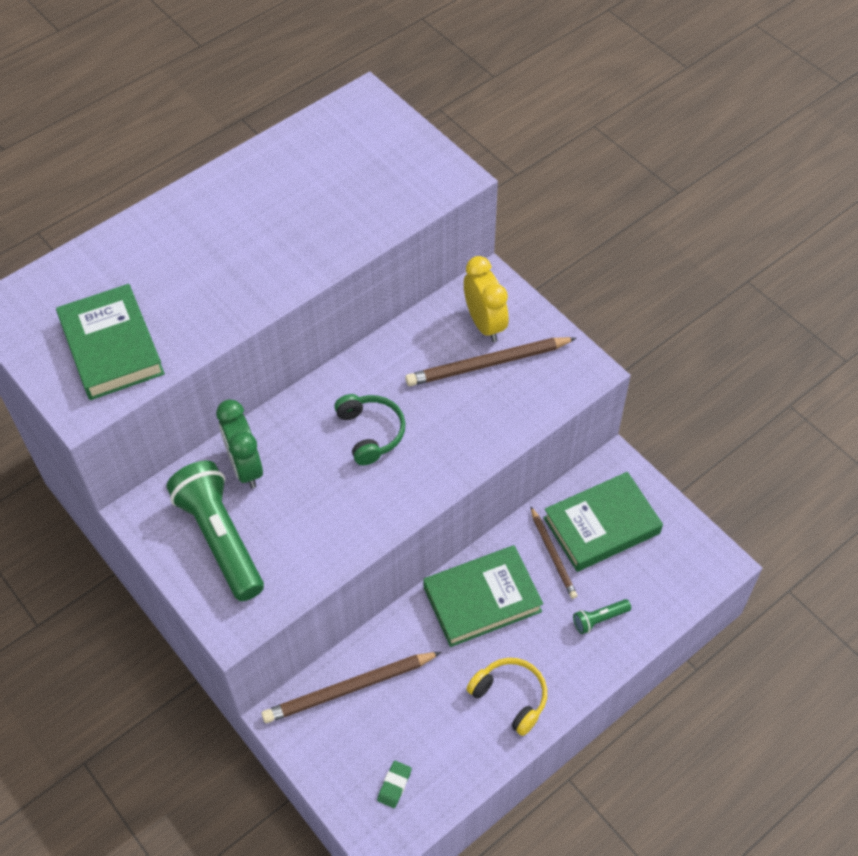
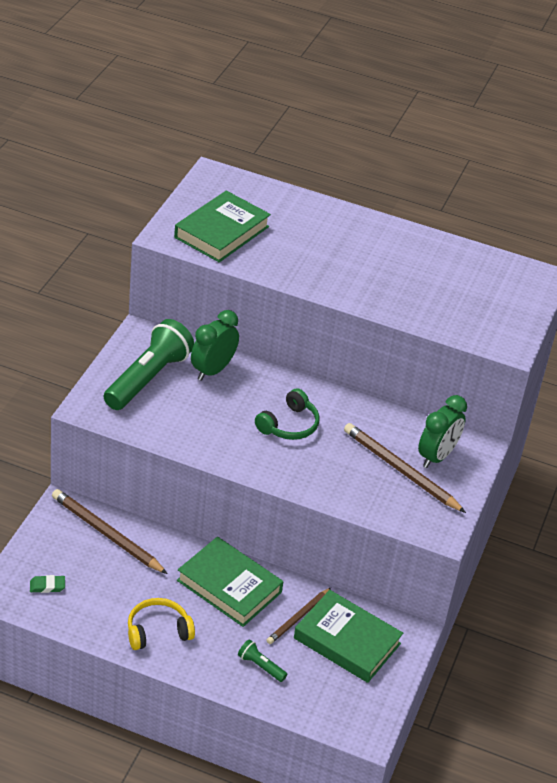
camera: 55 degrees right, 15 degrees down
yellow clock [464,256,509,342] -> green clock [418,395,467,468]
yellow headphones [467,658,547,736] -> yellow headphones turned 120 degrees counterclockwise [128,598,195,650]

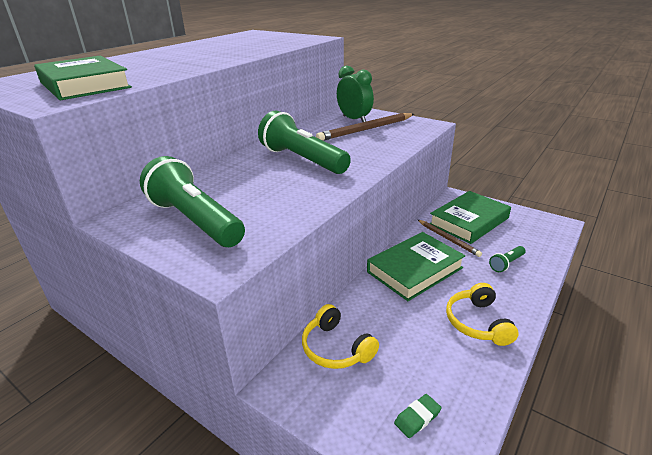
camera: 70 degrees left, 10 degrees down
green eraser [30,575,65,593] -> green eraser turned 45 degrees clockwise [394,394,442,438]
brown pencil [52,489,168,574] -> yellow headphones [302,304,379,369]
green clock [191,310,239,381] -> none
green headphones [255,388,320,440] -> green flashlight [258,111,351,174]

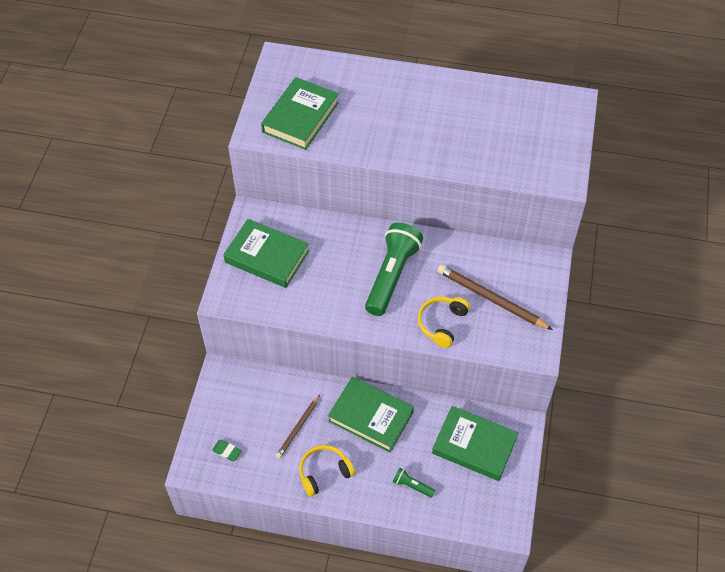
camera: 65 degrees right, 25 degrees up
green flashlight [140,156,245,247] -> green book [223,219,309,288]
yellow headphones [302,304,379,369] -> yellow headphones moved to [418,297,470,348]
green clock [337,66,374,122] -> none
brown pencil [418,220,482,257] -> brown pencil moved to [276,395,320,459]

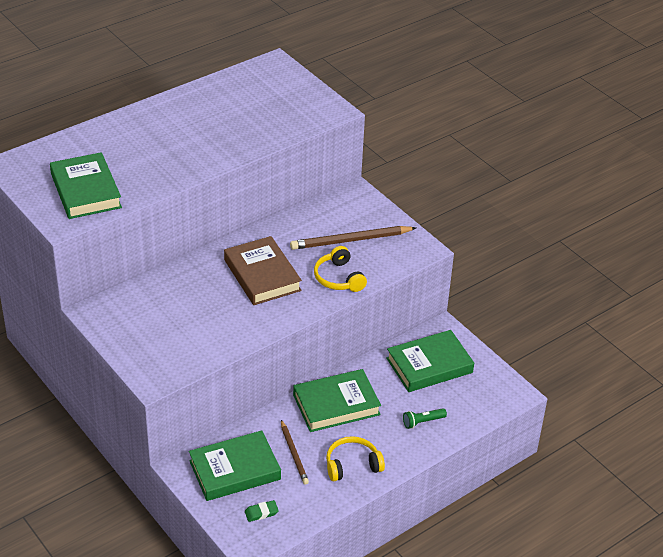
camera: 50 degrees left, 15 degrees down
green book [223,219,309,288] -> green book moved to [189,430,281,501]
yellow headphones [299,445,355,497] -> yellow headphones turned 60 degrees clockwise [326,436,385,481]
green flashlight [365,223,423,316] -> brown book [224,236,302,305]

